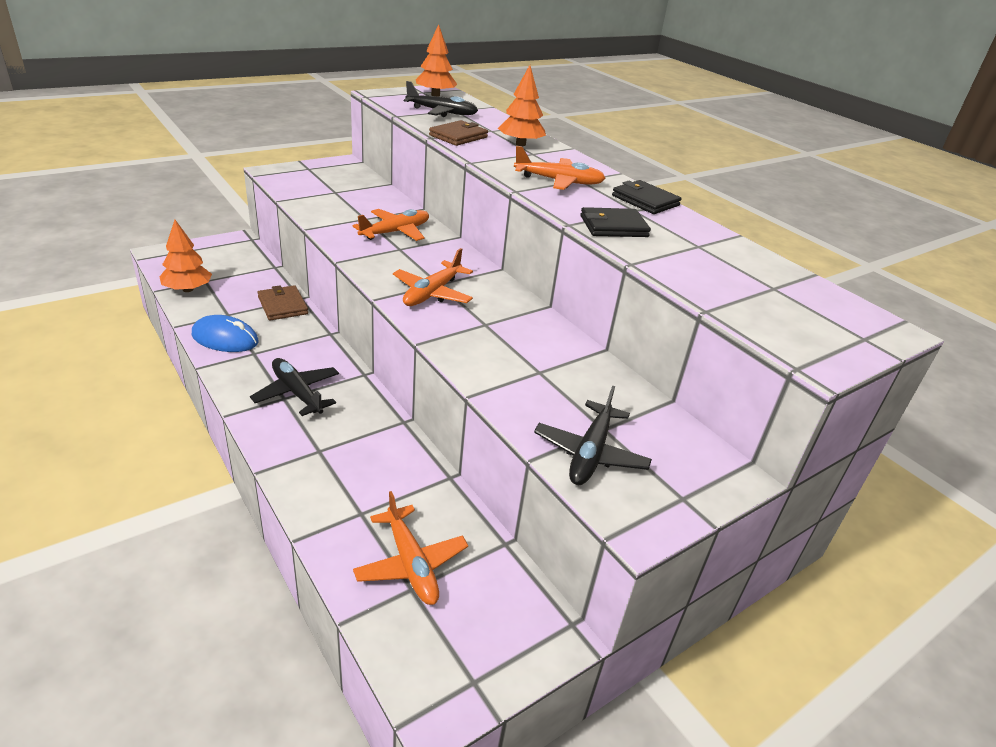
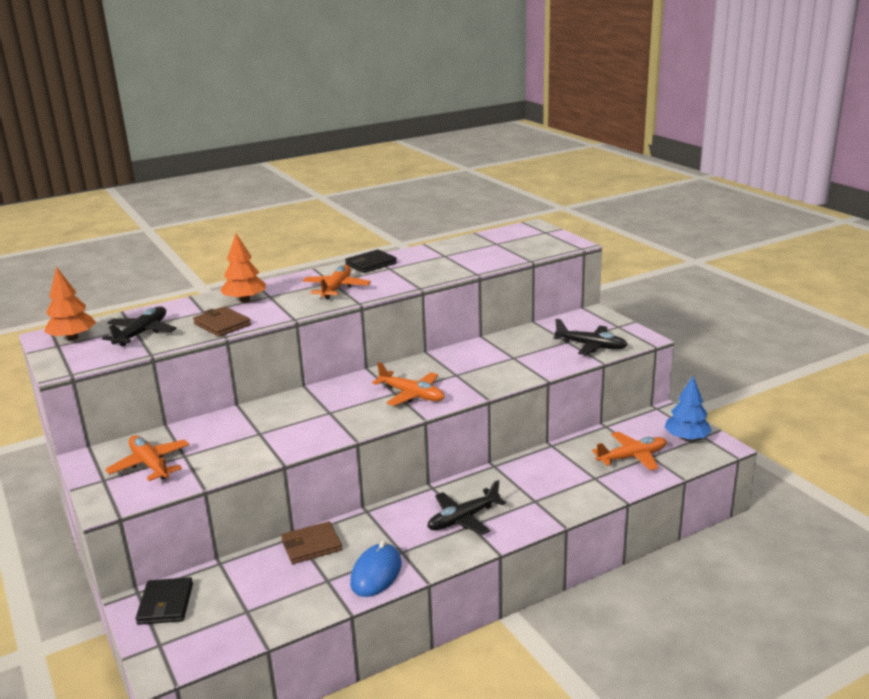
camera: 80 degrees left, 10 degrees down
orange tree [160,220,212,292] -> none
orange plane [352,209,429,241] -> orange plane moved to [105,435,189,481]
black wallet [580,207,651,237] -> black wallet moved to [136,577,193,625]
none -> blue tree [664,376,712,441]

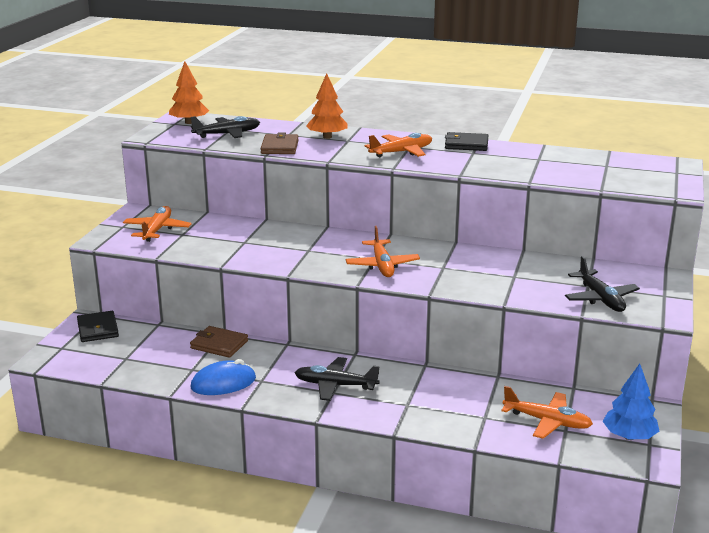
camera: 45 degrees right, 0 degrees up
black wallet [136,577,193,625] -> black wallet turned 60 degrees counterclockwise [77,311,119,342]

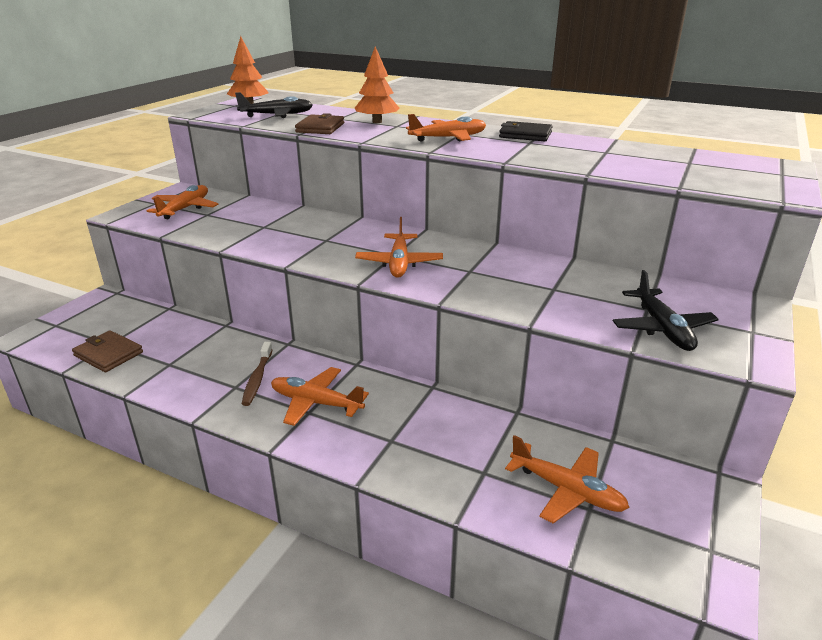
camera: 10 degrees right, 5 degrees up
black wallet [77,311,119,342] -> none
brown wallet [190,326,248,358] -> brown wallet moved to [72,330,143,372]
blue mouse [191,359,256,395] -> none
black plane [295,357,380,401] -> orange plane [271,367,369,426]
blue tree [603,364,659,440] -> none
none -> brown toothbrush [242,342,272,406]

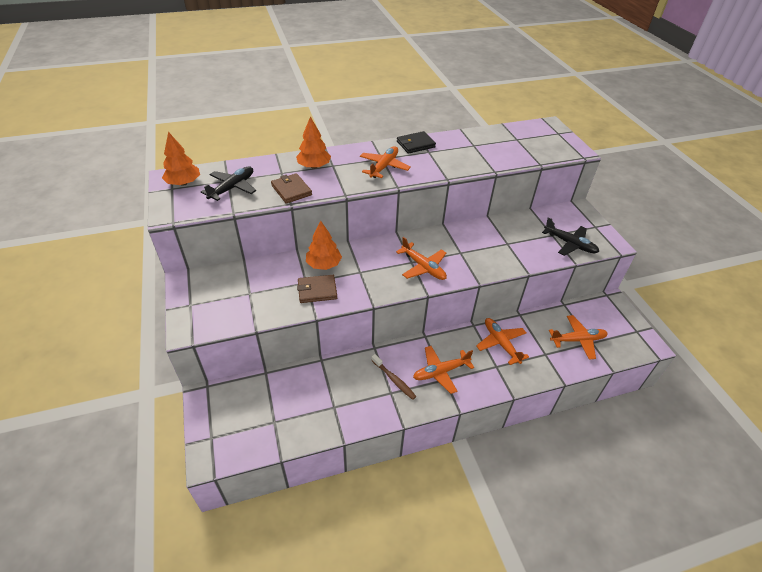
camera: 45 degrees left, 15 degrees up
brown wallet [72,330,143,372] -> brown wallet moved to [297,275,337,303]
orange plane [147,185,218,219] -> orange plane moved to [476,318,529,365]
none -> orange tree [306,221,342,270]

